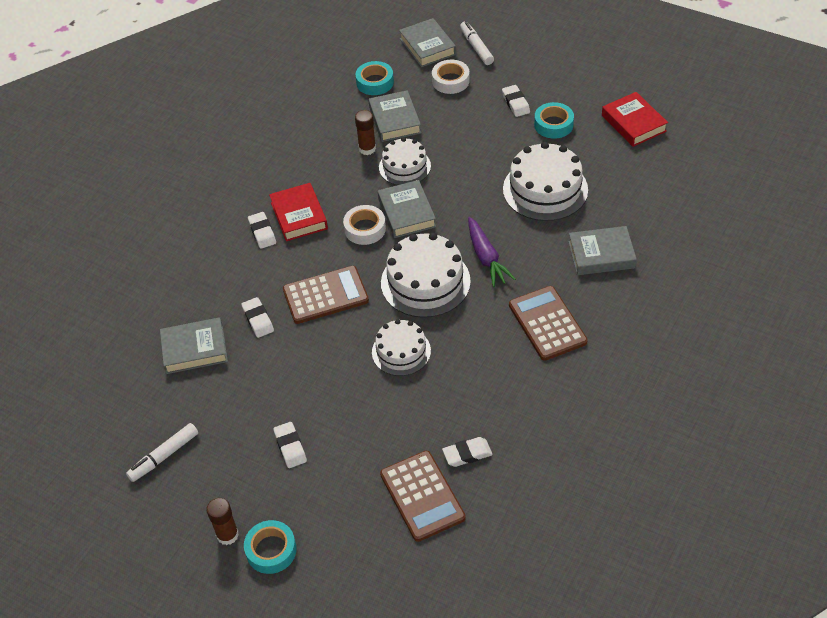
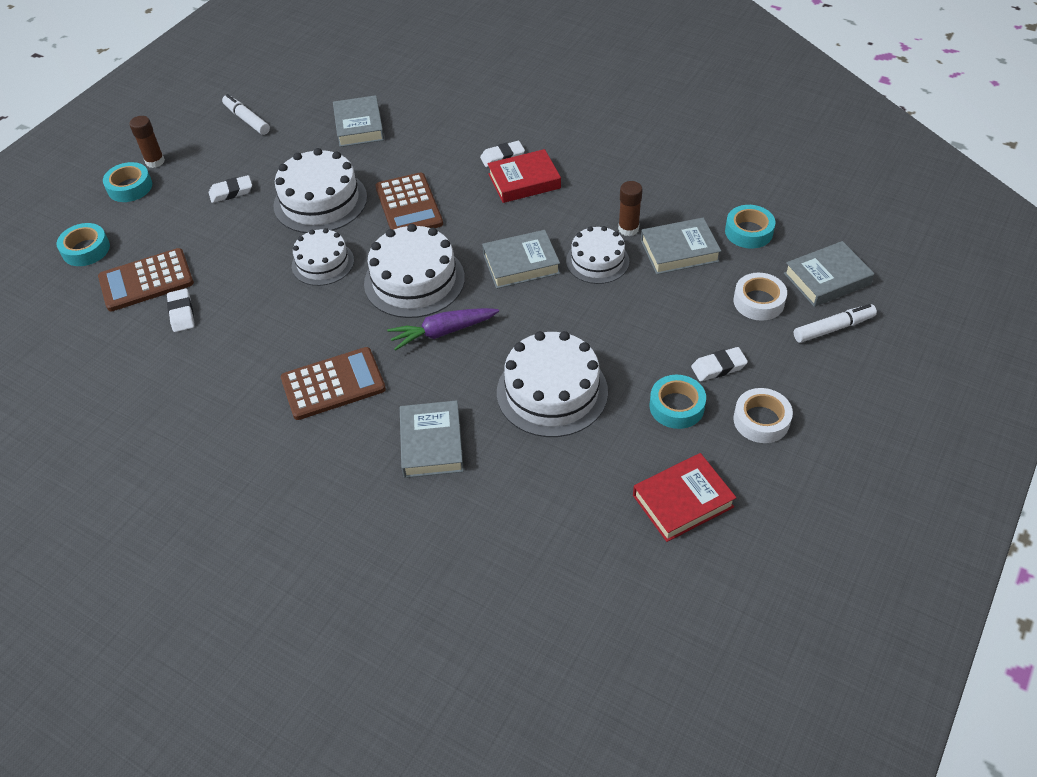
camera: 90 degrees right, 0 degrees up
white eraser [241,297,274,338] -> none
white tape [343,205,386,245] -> white tape moved to [733,388,793,443]
none -> turquoise tape [57,223,110,266]
none -> white cake [273,148,367,233]

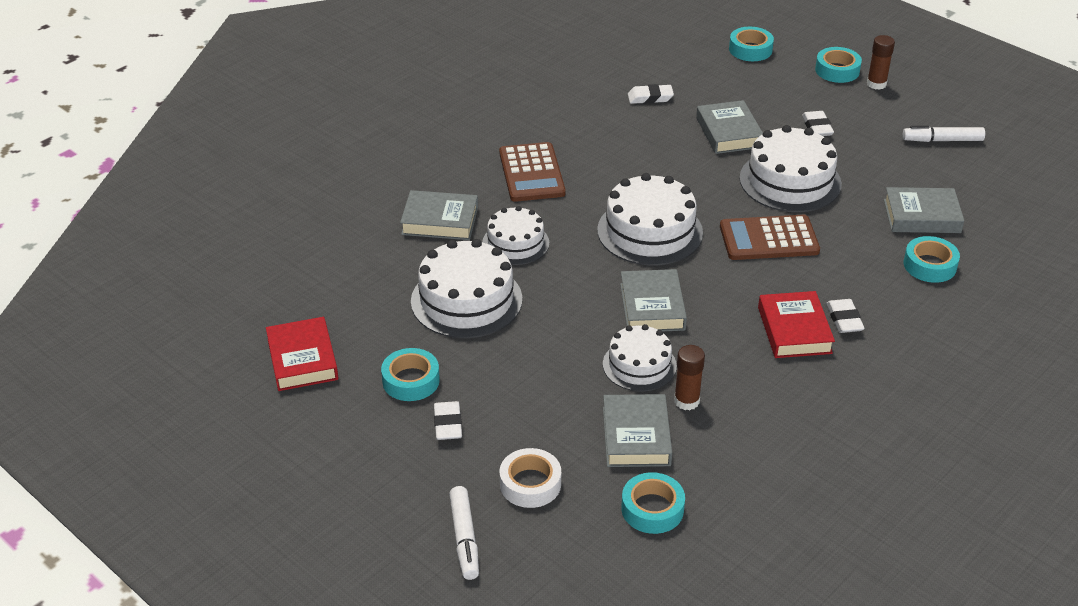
camera: 100 degrees right, 10 degrees down
brown calculator [98,248,194,312] -> none
white marker [222,94,270,135] -> white marker turned 150 degrees counterclockwise [903,126,985,142]
white cake [292,228,354,286] -> white cake moved to [482,206,549,265]
purple carrot [387,308,499,351] -> none
white tape [733,388,793,443] -> none
grey book [784,241,875,307] -> grey book moved to [696,100,763,154]
none -> turquoise tape [904,236,960,283]

